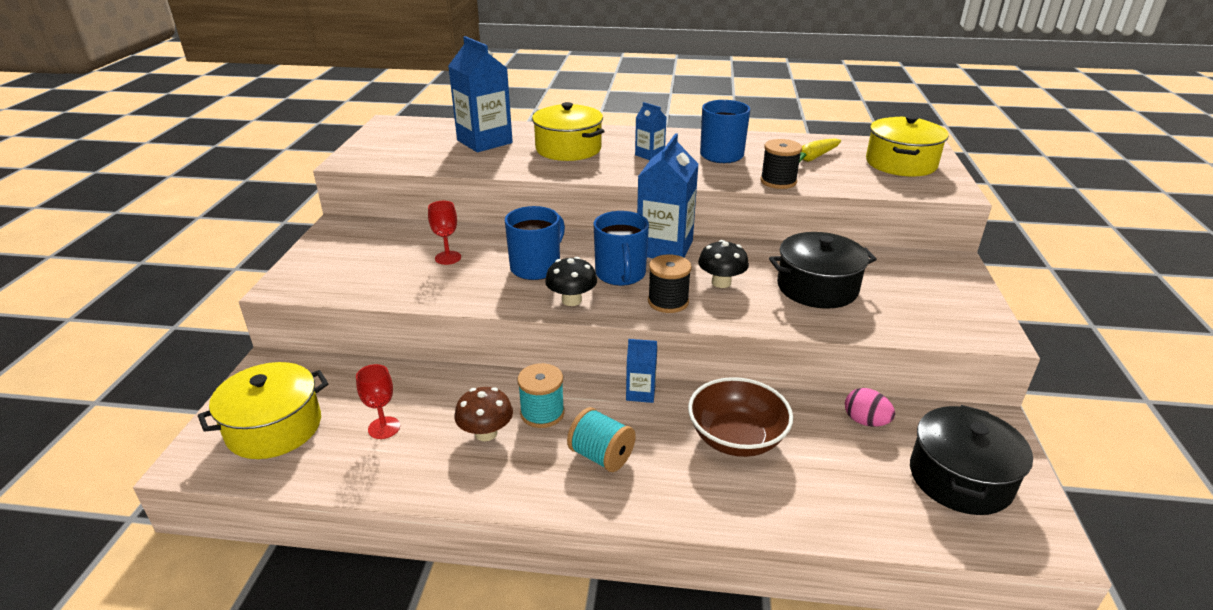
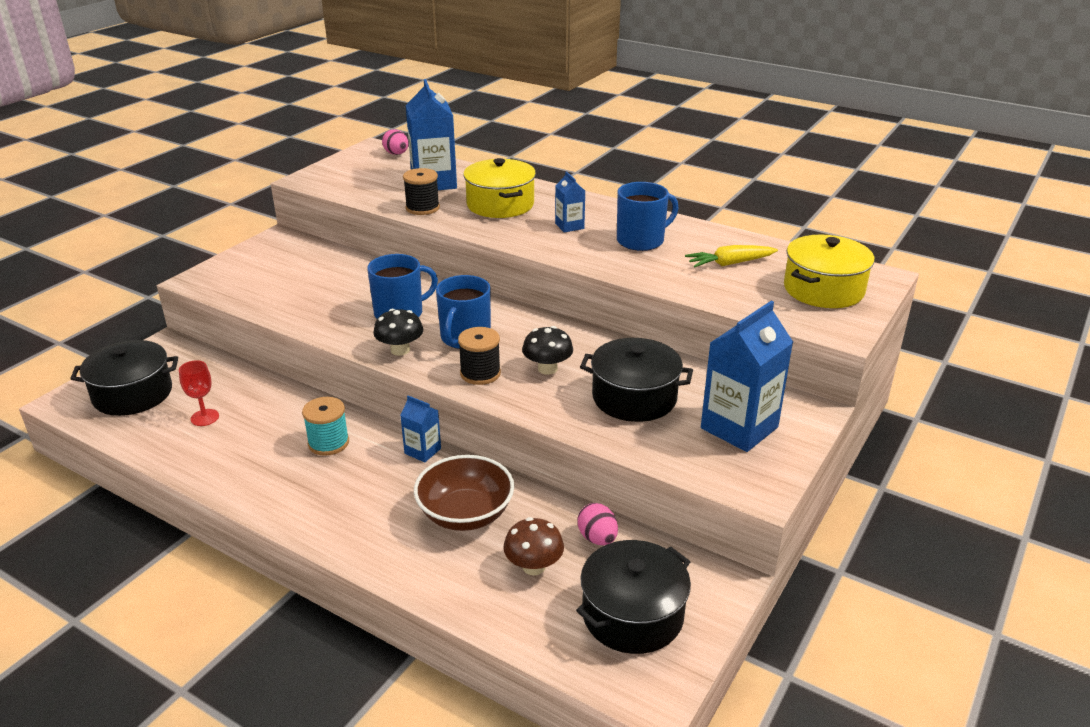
camera: 25 degrees right, 0 degrees up
yellow pot [198,362,328,459] -> black pot [70,340,178,416]
red goblet [428,201,461,265] -> none
brown mushroom [454,387,513,441] -> brown mushroom moved to [503,517,564,575]
turquoise spool [567,407,636,472] -> none
blue carton [637,133,699,258] -> blue carton moved to [701,301,793,452]
black spool [760,139,802,189] -> black spool moved to [403,168,440,215]
none -> pink egg [382,129,409,155]

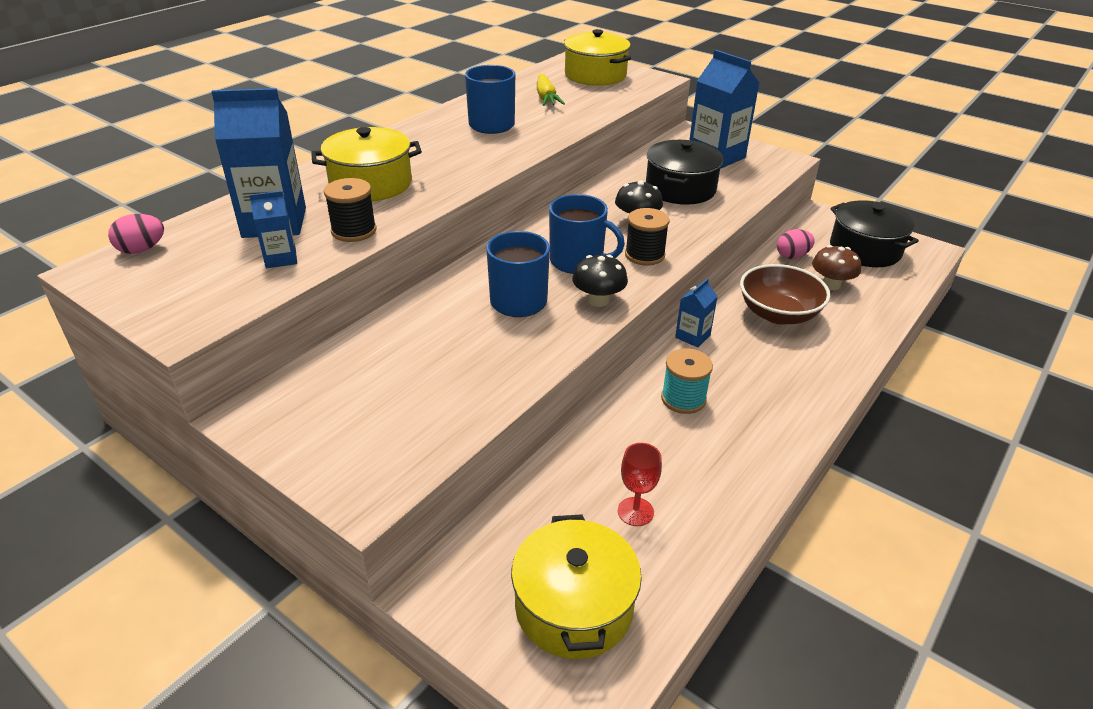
camera: 85 degrees left, 5 degrees up
black pot [70,340,178,416] -> yellow pot [511,514,642,659]
blue carton [555,171,585,233] -> blue carton moved to [249,191,297,268]

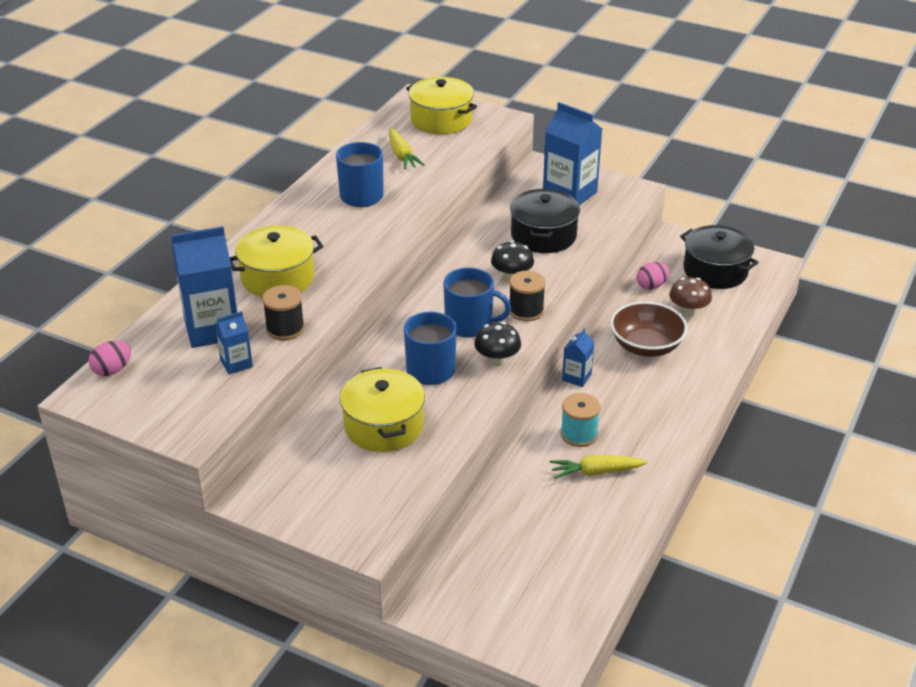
camera: 10 degrees left, 0 degrees up
yellow pot [511,514,642,659] -> yellow pot moved to [340,367,425,452]
red goblet [618,443,662,526] -> none
none -> yellow carrot [550,455,648,479]

